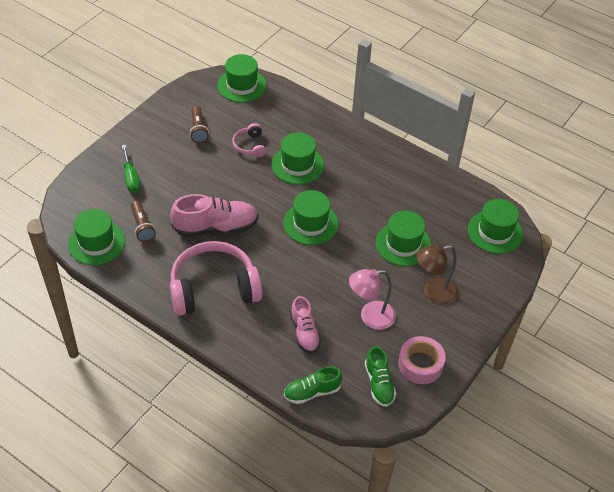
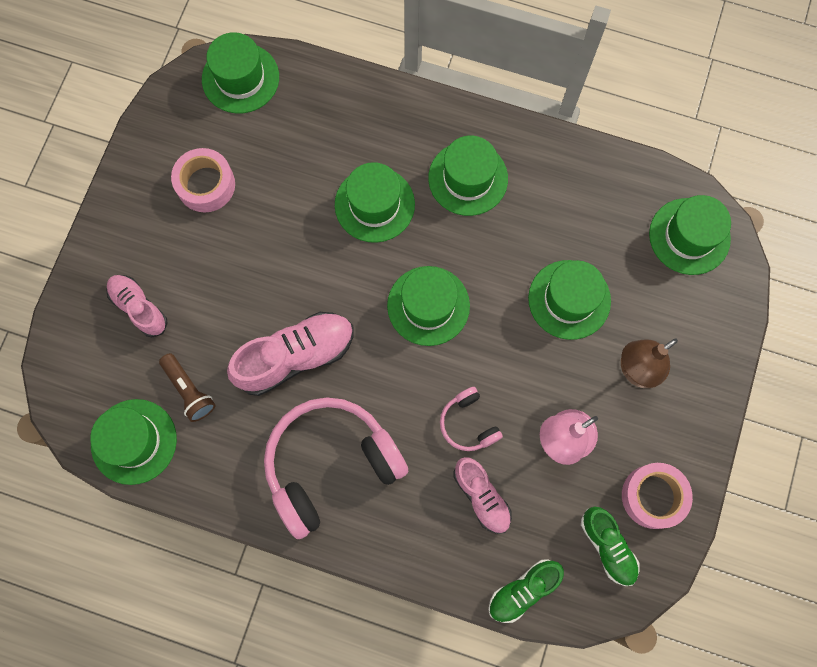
camera: 15 degrees left, 25 degrees up
green screwdriver [122,145,140,193] -> pink shoe [106,275,168,337]
brown flashlight [190,106,209,143] -> pink tape [171,148,235,212]
pink headphones [232,123,267,157] -> pink headphones moved to [440,387,503,451]
none -> green hat [428,136,508,216]

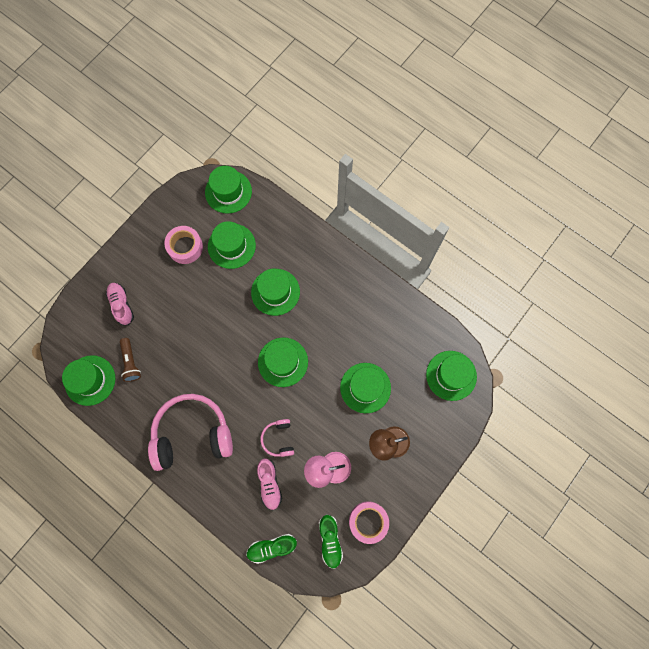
camera: 20 degrees right, 0 degrees up
pink shoe [227,312,354,396] -> none
green hat [428,136,508,216] -> green hat moved to [208,221,256,269]

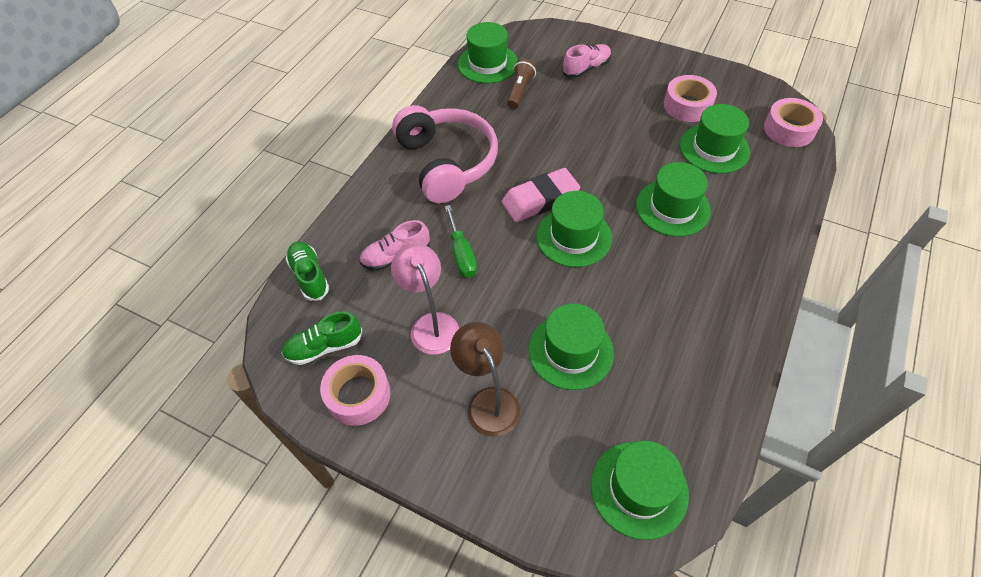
camera: 80 degrees right, 20 degrees down
brown flashlight [120,338,141,382] -> brown flashlight turned 135 degrees clockwise [507,58,537,109]
green hat [205,166,252,214] -> pink tape [764,98,823,147]
pink headphones [260,419,294,457] -> green screwdriver [445,205,477,278]
none -> pink eraser [502,168,580,222]

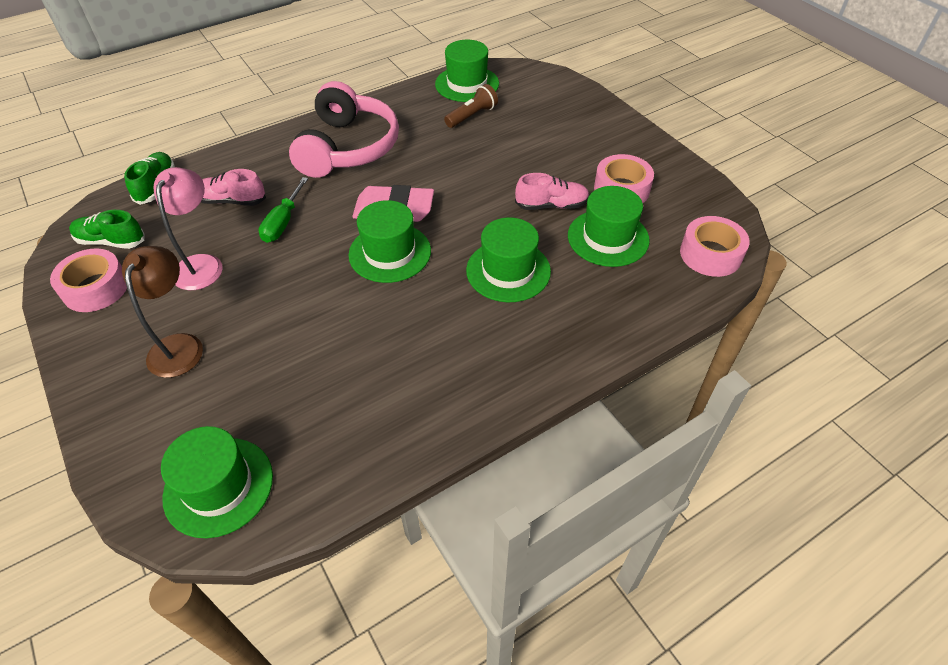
camera: 30 degrees right, 5 degrees down
green hat [528,303,614,390] -> none
pink shoe [562,44,611,78] -> pink shoe moved to [515,173,589,210]

